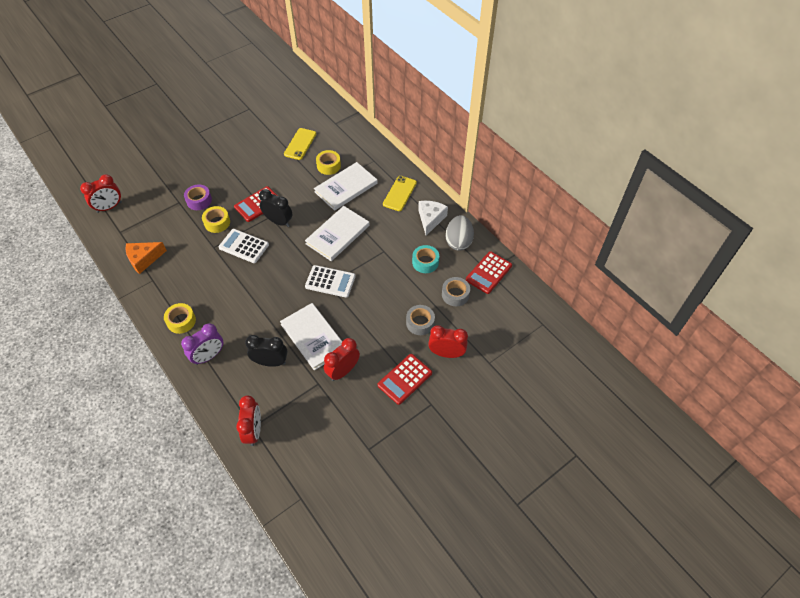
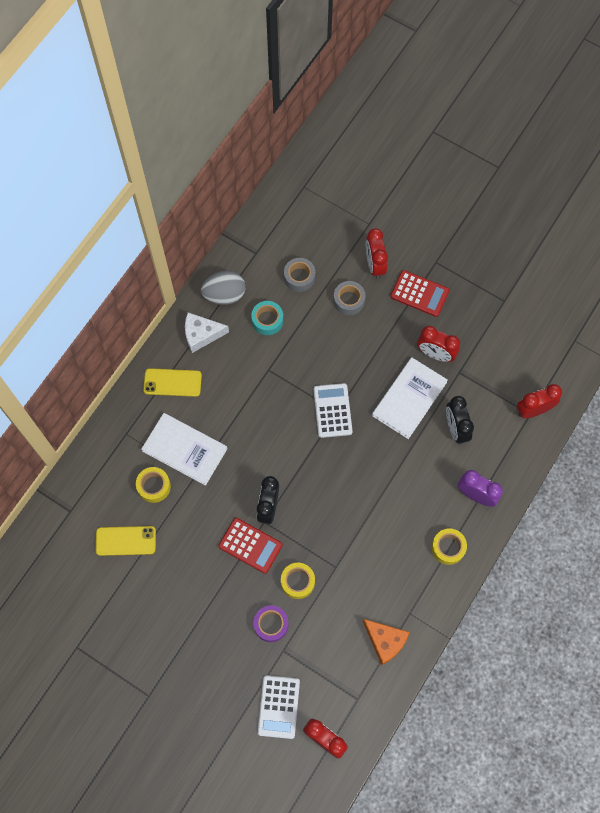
camera: 110 degrees left, 15 degrees up
white calculator [219,229,269,263] -> white calculator moved to [258,675,300,739]
white book [305,206,370,261] -> none
red calculator [466,251,512,294] -> none

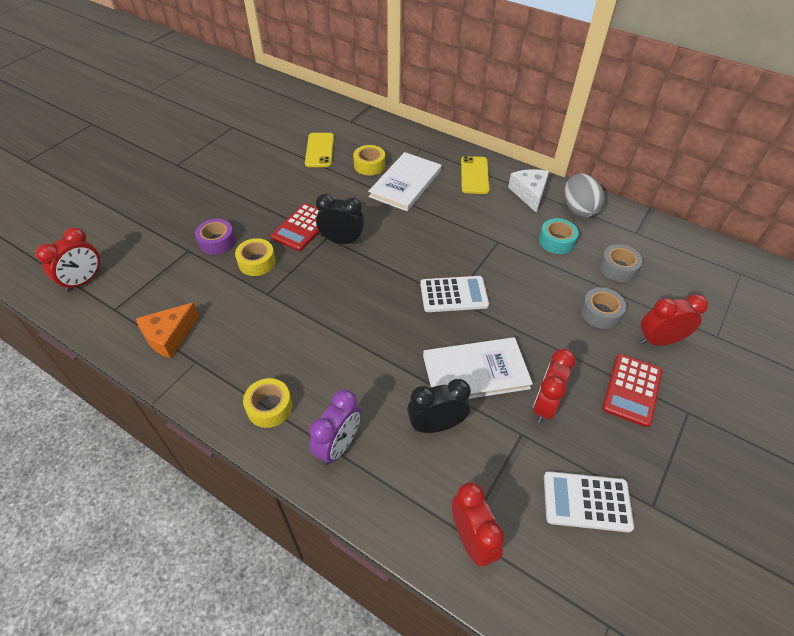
camera: 90 degrees right, 20 degrees down
white calculator [258,675,300,739] -> white calculator moved to [544,471,634,532]
white book [372,357,448,439] -> white book turned 45 degrees counterclockwise [423,337,533,399]

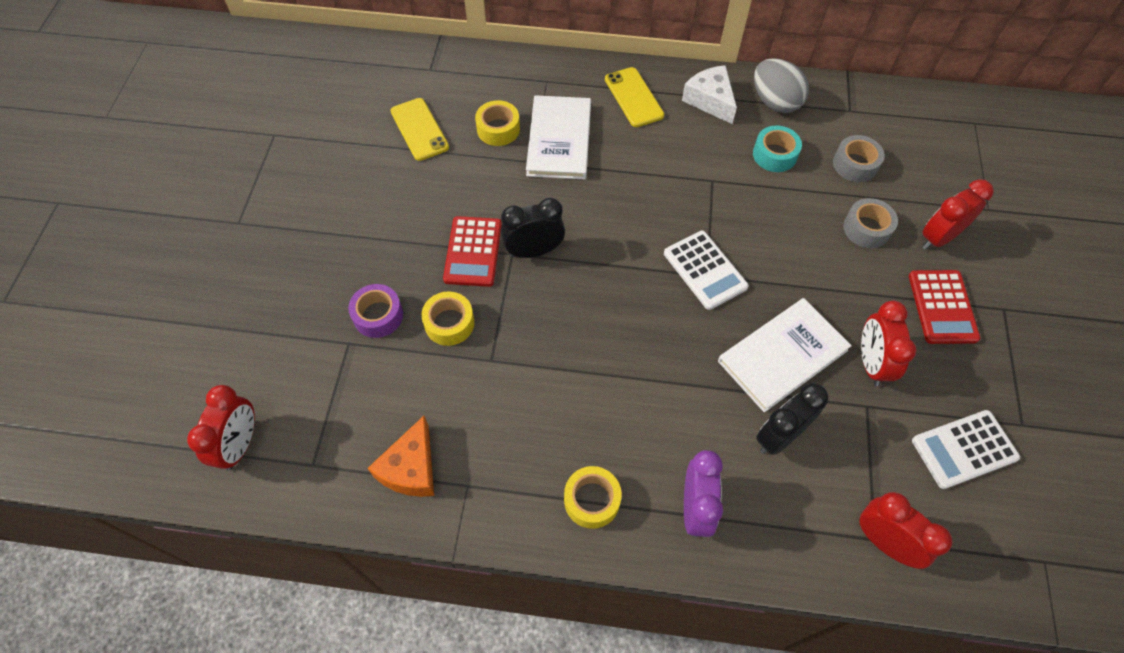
camera: 25 degrees left, 10 degrees up
white calculator [420,276,489,312] -> white calculator turned 90 degrees clockwise [664,231,749,310]

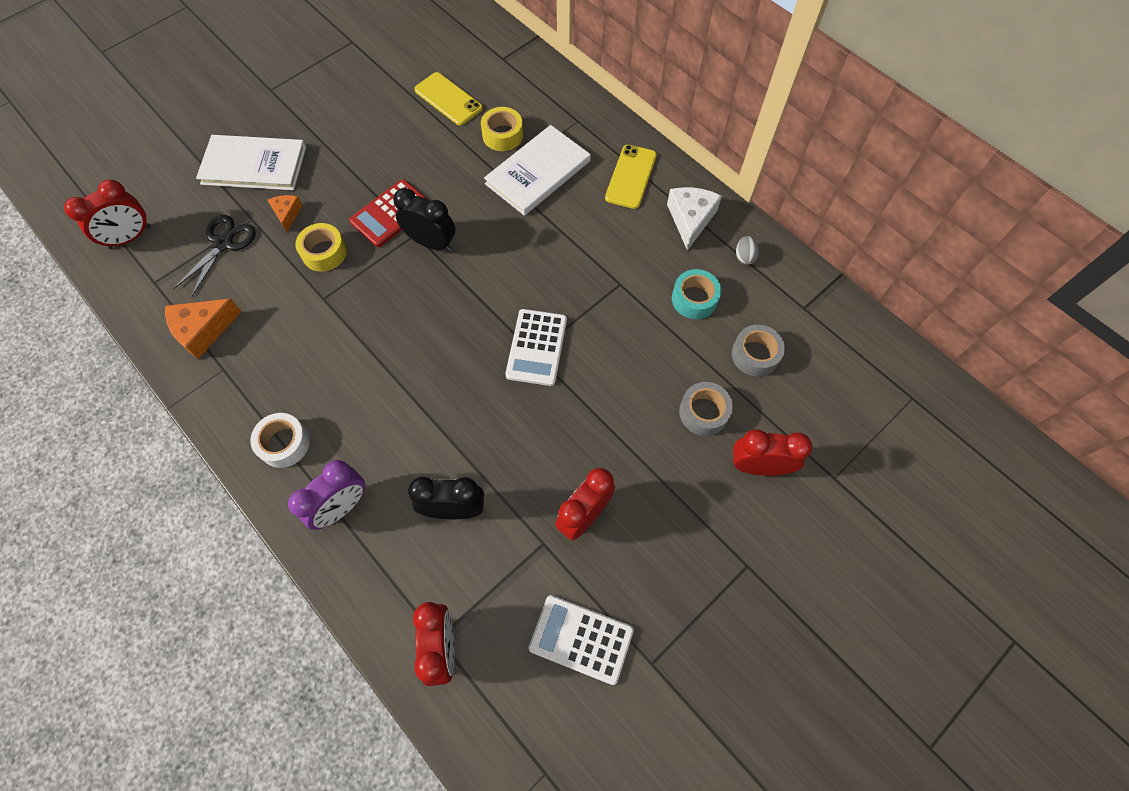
camera: 40 degrees right, 5 degrees up
purple tape [348,284,403,338] -> orange cheese [268,195,303,232]
yellow phone [390,98,449,161] -> yellow phone turned 60 degrees counterclockwise [414,72,483,126]
yellow tape [564,466,622,529] -> white tape [250,413,310,468]
white book [718,298,852,412] -> white book moved to [196,135,306,190]
grey egg [754,58,809,113] -> grey egg [736,236,759,265], size x0.47
red calculator [909,270,980,344] -> none
none -> black scissors [173,215,256,298]

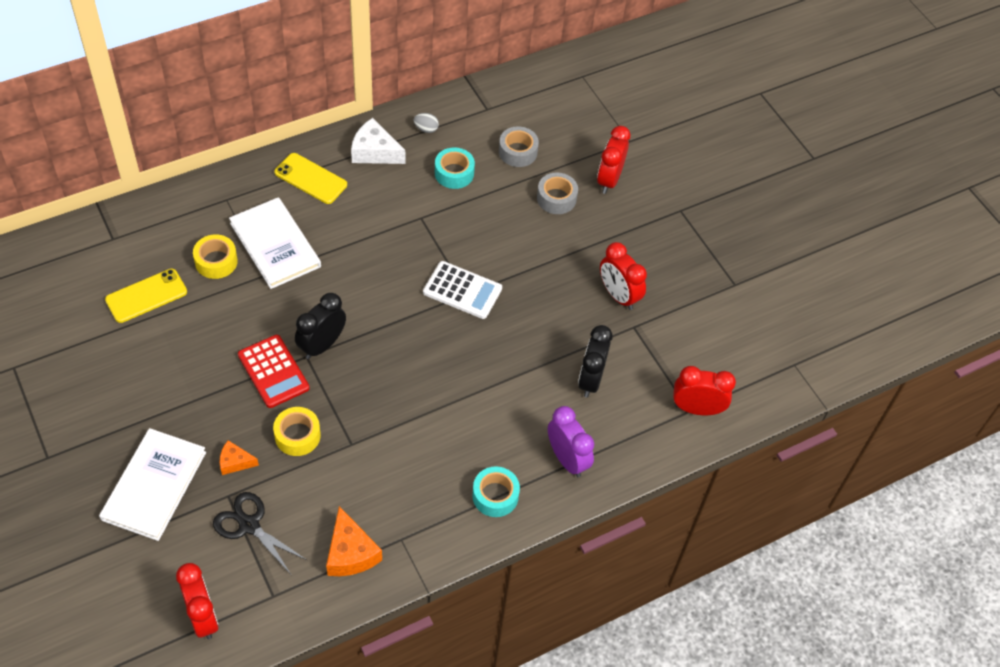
camera: 80 degrees left, 10 degrees down
white tape [250,413,310,468] -> turquoise tape [472,467,520,517]
white calculator [529,595,634,685] -> none

